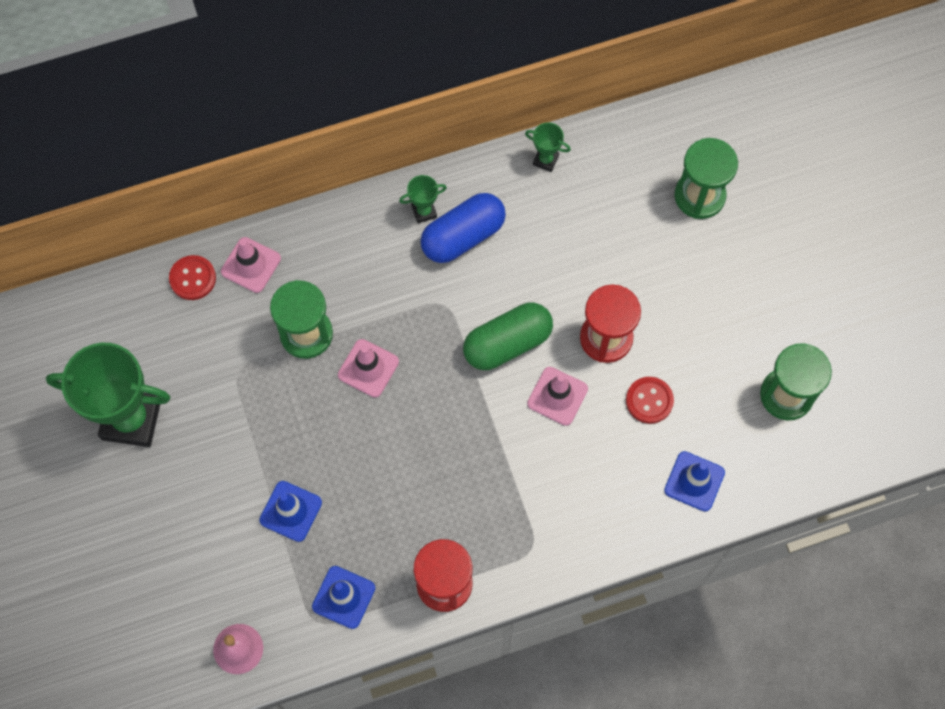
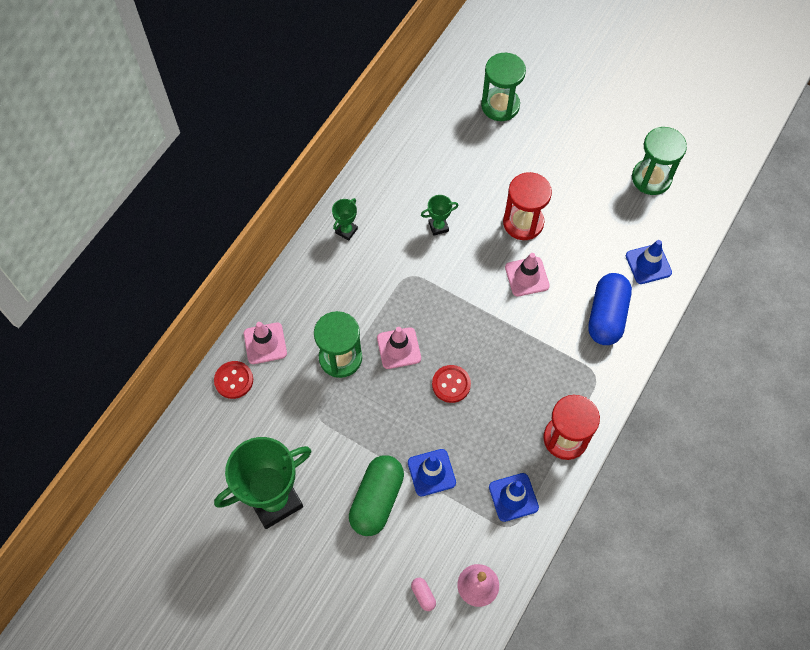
camera: 40 degrees left, 5 degrees down
blue capsule [421,193,506,263] -> blue capsule moved to [588,273,632,345]
green capsule [463,303,553,370] -> green capsule moved to [349,455,404,536]
green trophy [525,122,571,172] -> green trophy moved to [421,195,459,236]
red button [626,377,674,424] -> red button moved to [432,365,471,403]
none -> pink capsule [411,578,436,611]

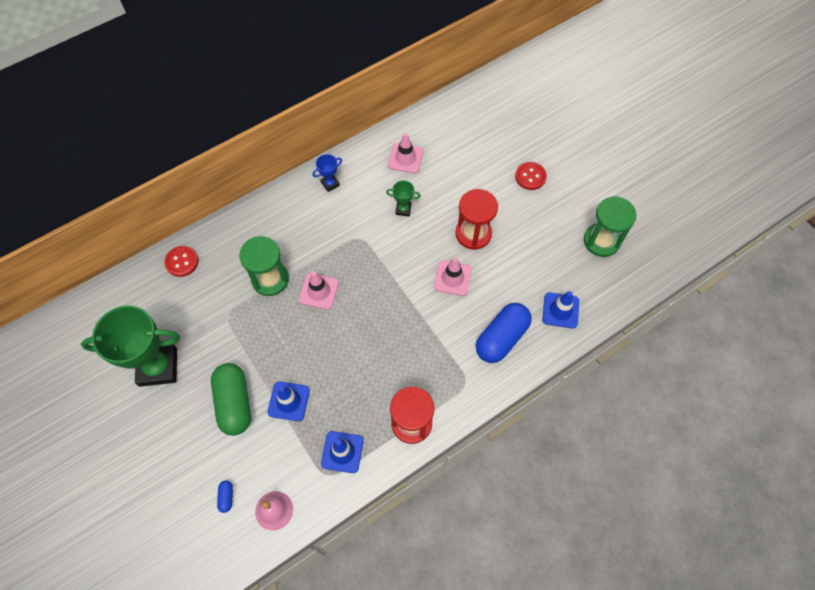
camera: 25 degrees right, 0 degrees up
pink traffic cone [244,322,287,364] -> pink traffic cone moved to [388,133,423,174]
green trophy [332,198,358,241] -> blue trophy [312,154,342,192]
green capsule [349,455,404,536] -> green capsule turned 60 degrees counterclockwise [211,363,251,436]
pink capsule [411,578,436,611] -> blue capsule [217,481,233,513]
red button [432,365,471,403] -> red button moved to [515,162,547,190]
green hourglass [481,53,526,121] -> none

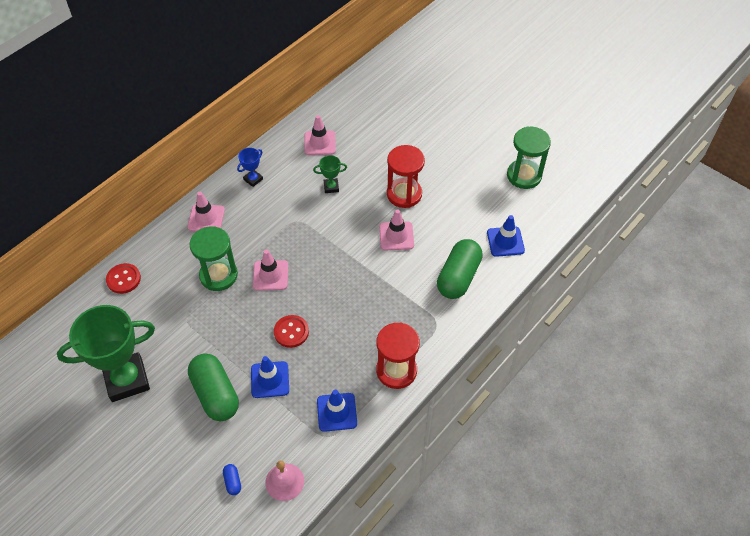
camera: 15 degrees left, 10 degrees down
blue capsule [476,303,532,363] -> green capsule [437,239,483,299]
red button [515,162,547,190] -> red button moved to [274,315,309,348]
none -> pink traffic cone [187,192,225,232]

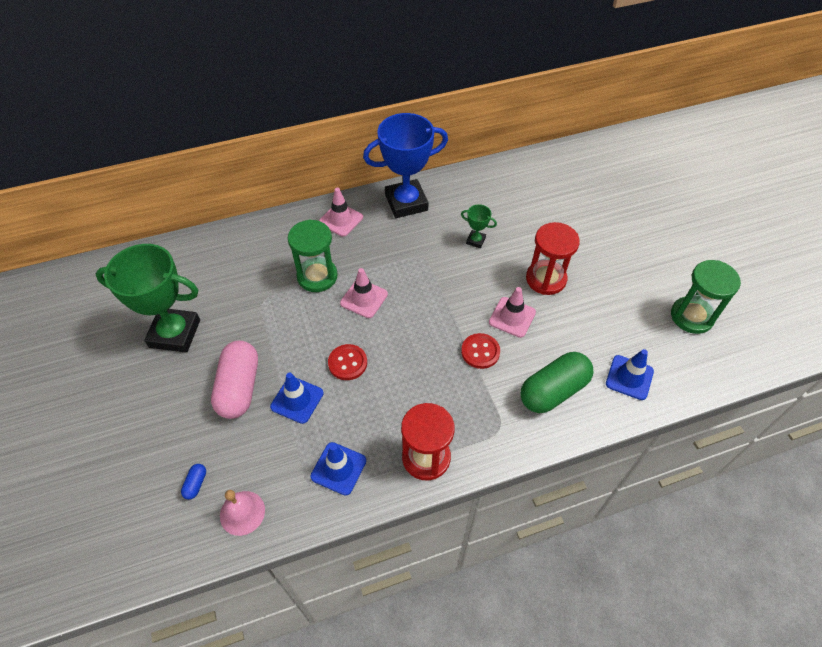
camera: 30 degrees right, 0 degrees up
red button [106,263,141,294] -> red button moved to [461,333,500,369]
green capsule [188,353,239,421] -> pink capsule [211,341,258,419]
blue trophy [237,148,263,187] -> blue trophy [363,113,448,218], size x2.33
pink traffic cone [304,115,336,155] -> none

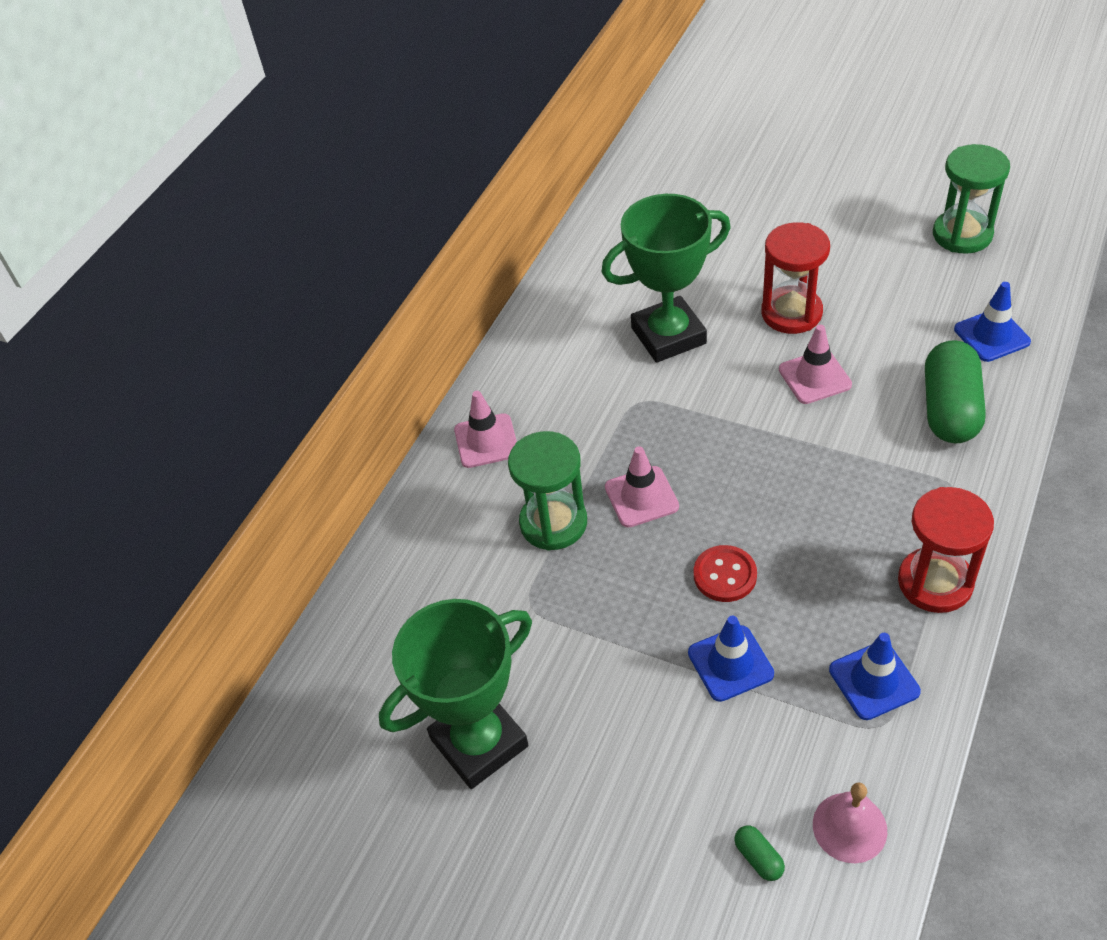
camera: 40 degrees left, 5 degrees down
blue capsule [181,464,206,500] -> green capsule [734,825,785,881]
pink capsule [211,341,258,419] -> none
blue trophy [363,113,448,218] -> none
green trophy [461,204,497,249] -> green trophy [601,194,731,363], size x2.33
red button [461,333,500,369] -> none

